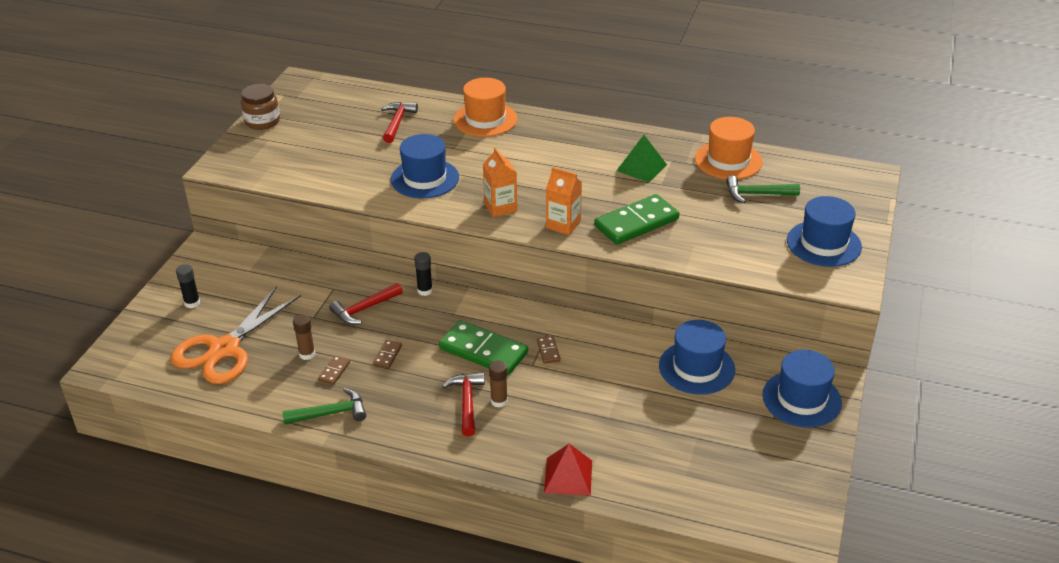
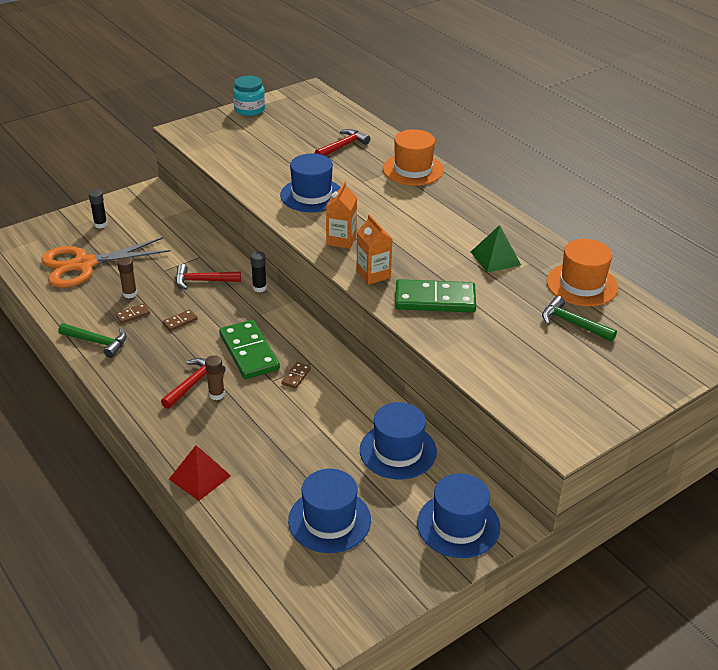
camera: 35 degrees right, 0 degrees up
brown jar [241,84,280,130] -> turquoise jar [233,76,265,116]
blue hat [787,196,862,267] -> blue hat moved to [288,469,371,553]

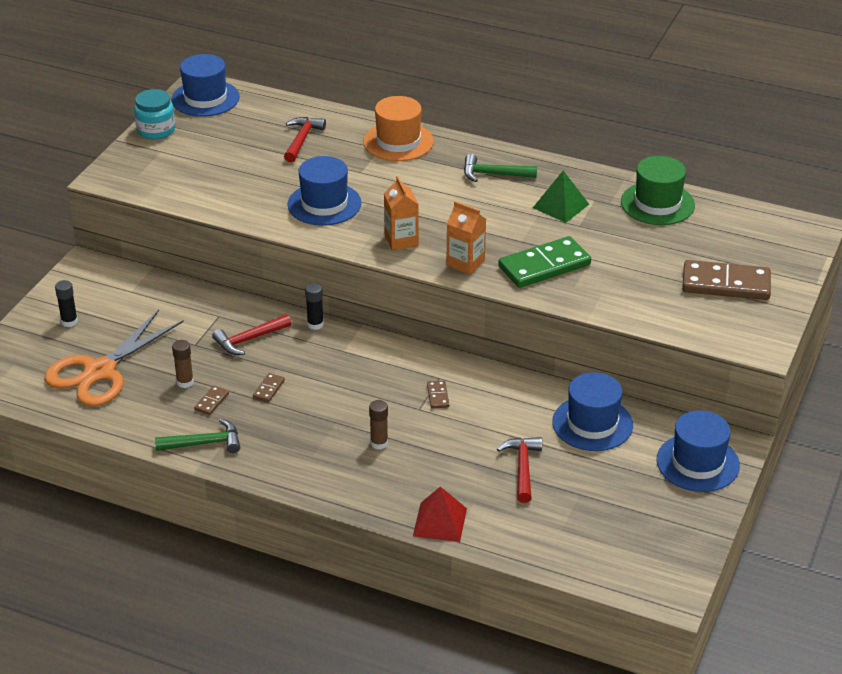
camera: 30 degrees left, 0 degrees up
red hammer [161,358,225,409] -> red hammer moved to [497,437,542,503]
green domino [219,320,280,379] -> none
blue hat [288,469,371,553] -> blue hat moved to [171,54,240,117]
green hammer [542,296,617,342] -> green hammer moved to [464,154,537,182]
orange hat [547,239,618,306] -> green hat [621,156,695,225]
none -> brown domino [682,260,771,300]

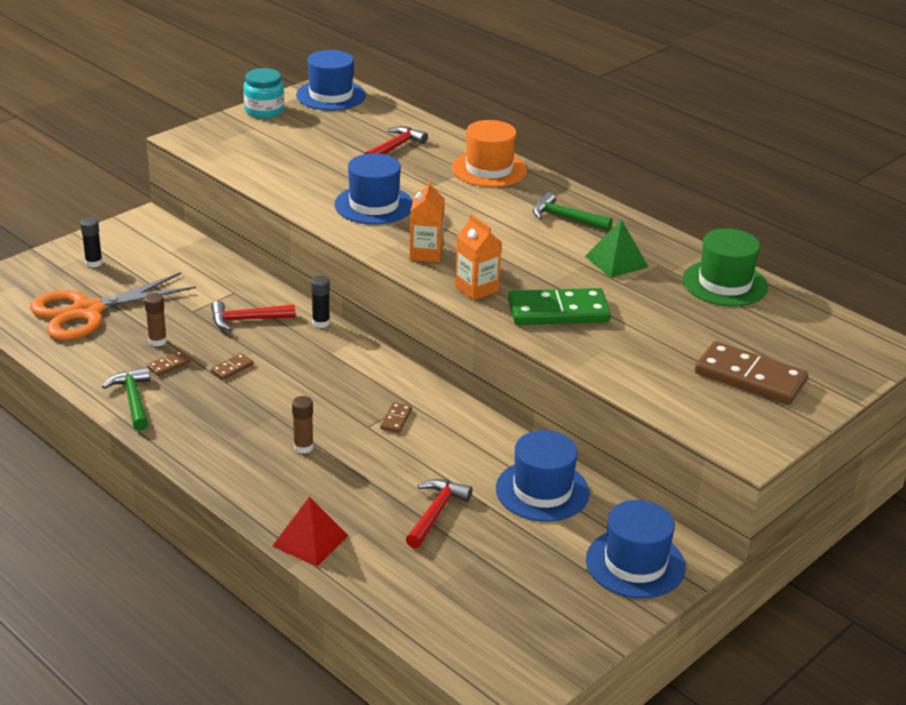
camera: 20 degrees right, 5 degrees down
green hammer [155,419,240,453] -> green hammer turned 120 degrees counterclockwise [102,367,150,431]

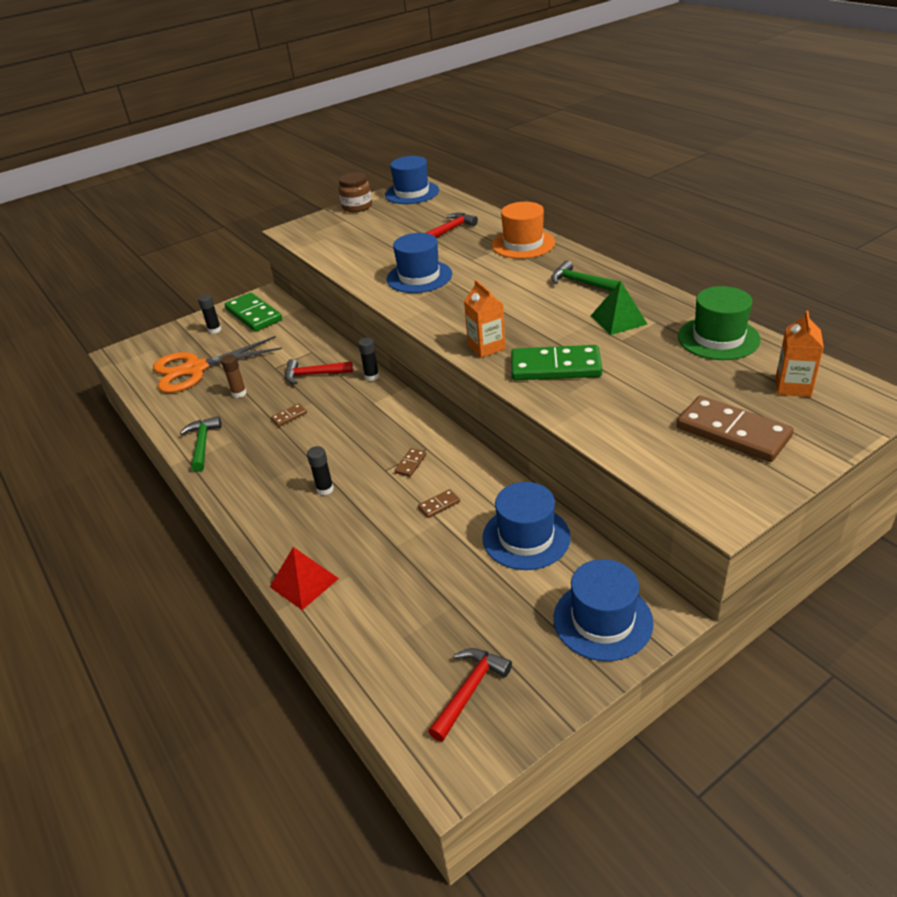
camera: 15 degrees right, 5 degrees up
brown domino [147,350,191,376] -> brown domino moved to [418,489,460,518]
turquoise jar [244,68,284,118] -> brown jar [338,172,372,212]
brown glue stick [292,396,313,454] -> black glue stick [307,446,334,495]
red hammer [406,479,472,549] -> red hammer moved to [428,648,512,742]
orange carton [409,180,445,262] -> orange carton moved to [776,310,824,397]
none -> green domino [225,293,282,332]

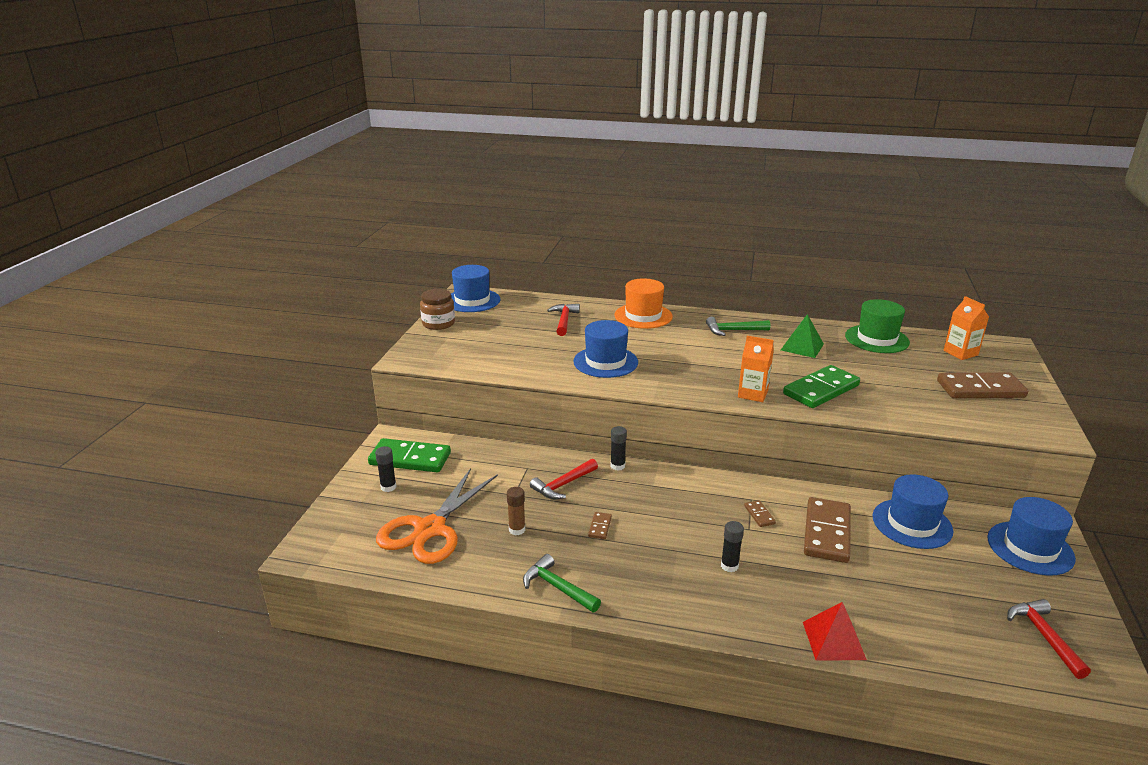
camera: 45 degrees left, 10 degrees down
brown domino [418,489,460,518] -> brown domino [804,497,851,563], size x2.33

